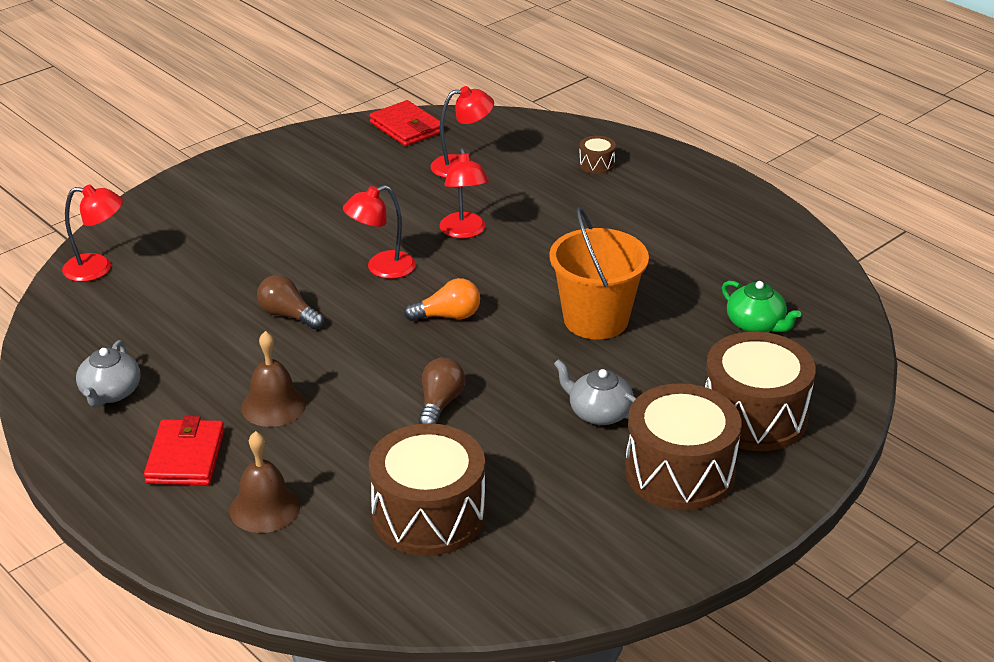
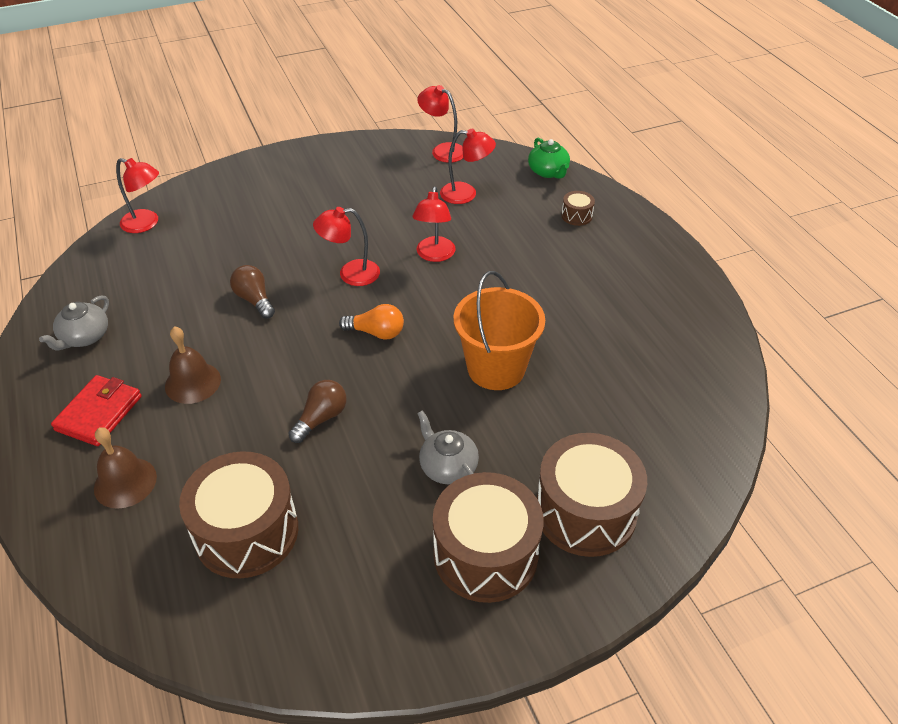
camera: 20 degrees right, 10 degrees up
red wallet [369,100,440,146] -> red lamp [417,85,463,163]
green teapot [722,281,801,332] -> green teapot moved to [528,138,570,179]

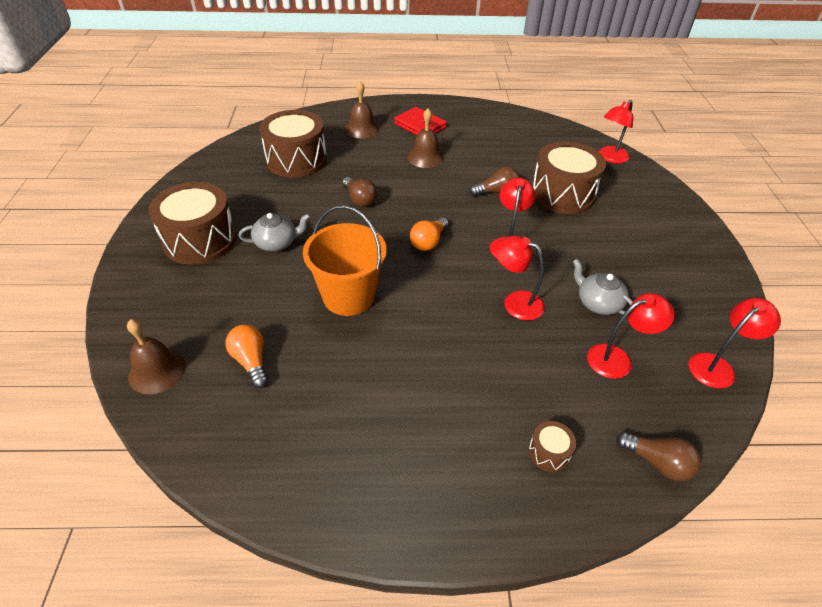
camera: 110 degrees right, 0 degrees up
grey teapot [39,295,109,350] -> grey teapot moved to [573,259,633,315]
red lamp [440,129,496,204] -> red lamp turned 135 degrees counterclockwise [587,293,675,379]
green teapot [528,138,570,179] -> brown light bulb [616,432,701,482]
brown drum [537,433,647,557] -> brown drum moved to [532,141,606,214]
none -> brown bell [127,319,186,394]
none -> orange light bulb [225,325,268,388]

